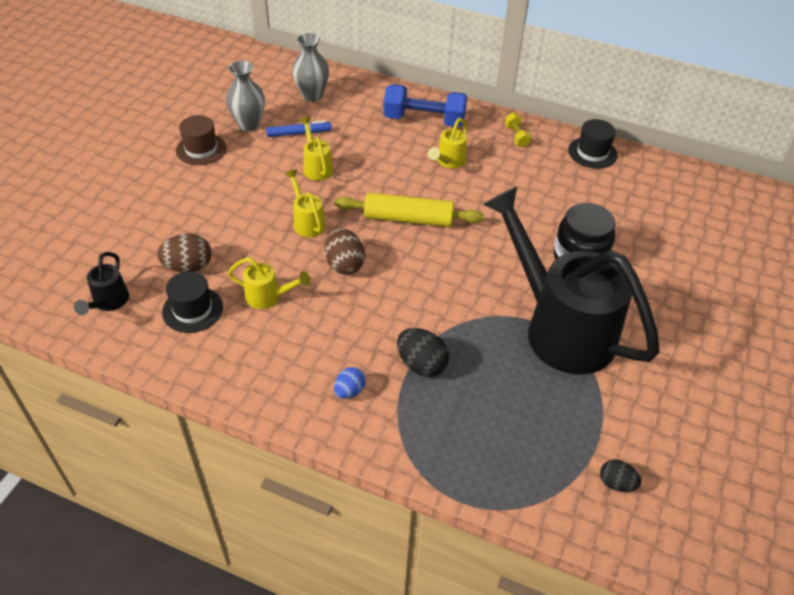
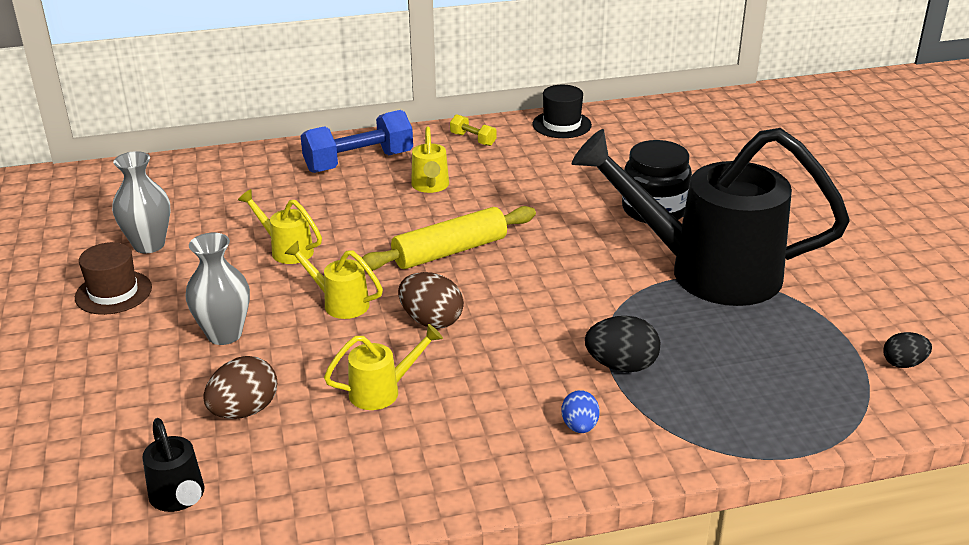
camera: 35 degrees left, 15 degrees down
black hat [162,271,223,333] -> none
blue marker [266,120,332,137] -> none
grey vase [292,33,329,102] -> grey vase moved to [186,233,250,345]

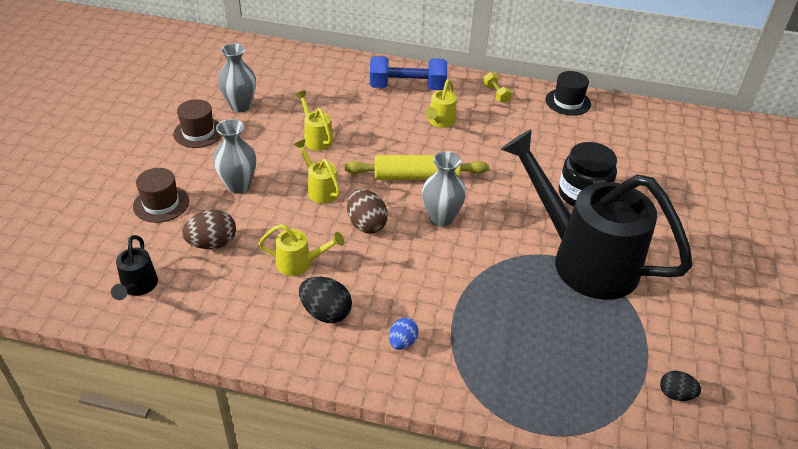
camera: 25 degrees right, 10 degrees up
black egg [585,316,660,372] -> black egg moved to [299,277,352,323]
none -> brown hat [133,168,189,223]
none -> grey vase [422,151,466,227]

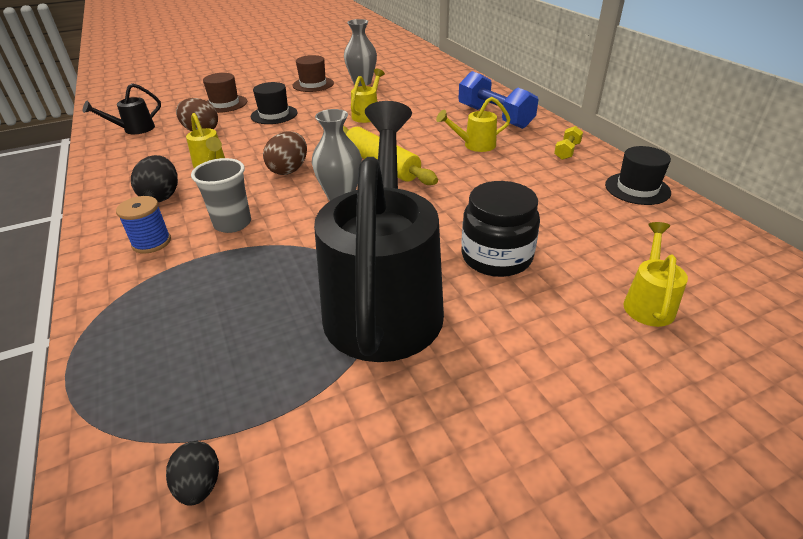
camera: 55 degrees right, 5 degrees down
grey vase [213,119,256,193] -> black hat [251,82,298,124]
yellow watering can [294,139,340,203] -> yellow watering can moved to [624,222,688,327]
blue egg [389,317,418,350] -> blue spool [116,196,171,254]
none -> grey cup [191,158,251,233]

